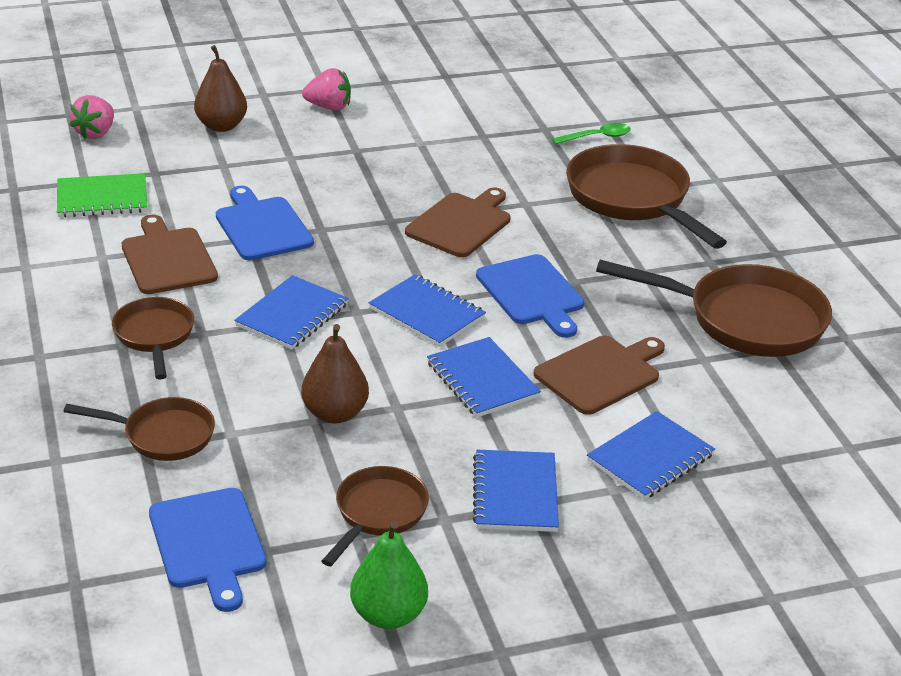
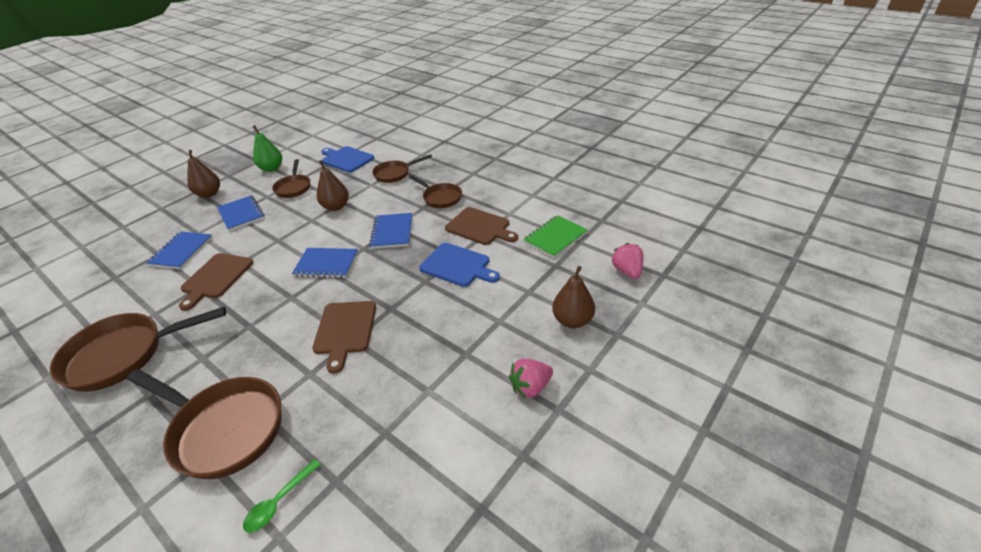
camera: 150 degrees right, 5 degrees up
blue notebook [427,337,541,417] -> none
blue cutting board [476,254,584,338] -> none
none -> brown pear [187,150,220,198]

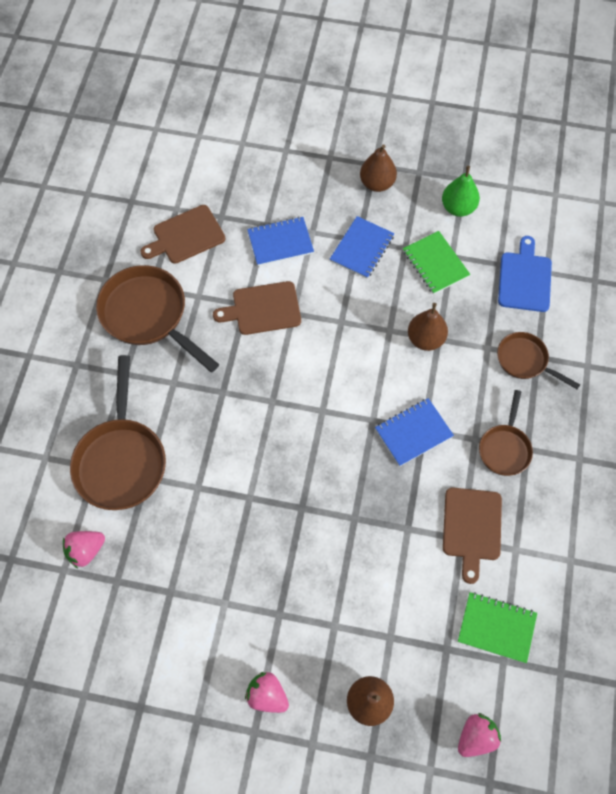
camera: 60 degrees right, 25 degrees up
green spoon [243,459,321,533] -> pink strawberry [63,531,105,568]
brown pan [272,159,310,198] -> green notebook [403,231,471,294]
blue notebook [292,248,358,278] -> none
brown cutting board [312,301,376,374] -> brown cutting board moved to [140,205,225,264]
blue cutting board [419,243,500,287] -> none

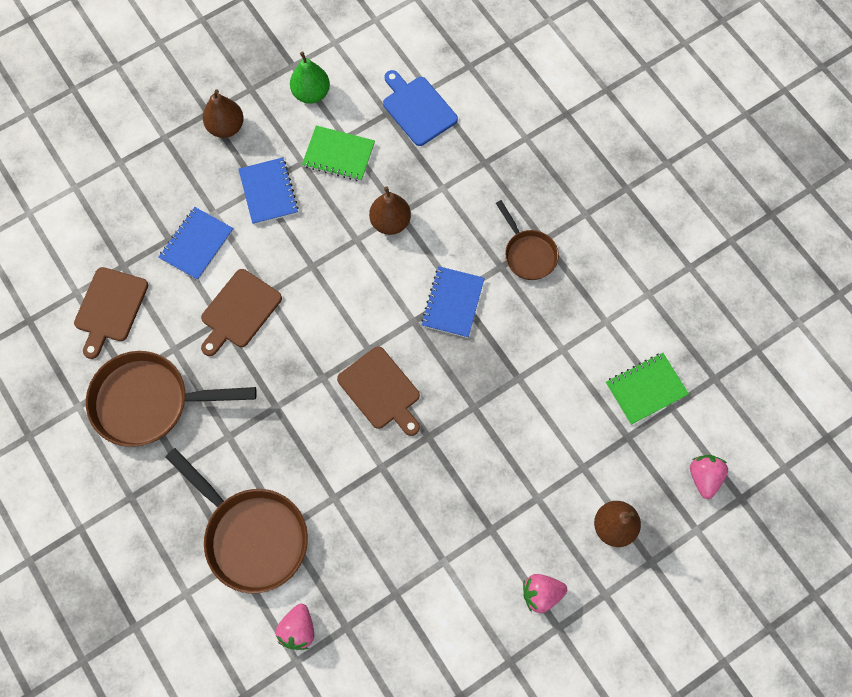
camera: 45 degrees left, 5 degrees up
brown cutting board [443,487,502,584] -> brown cutting board moved to [337,346,420,436]
brown pan [497,332,580,389] -> none

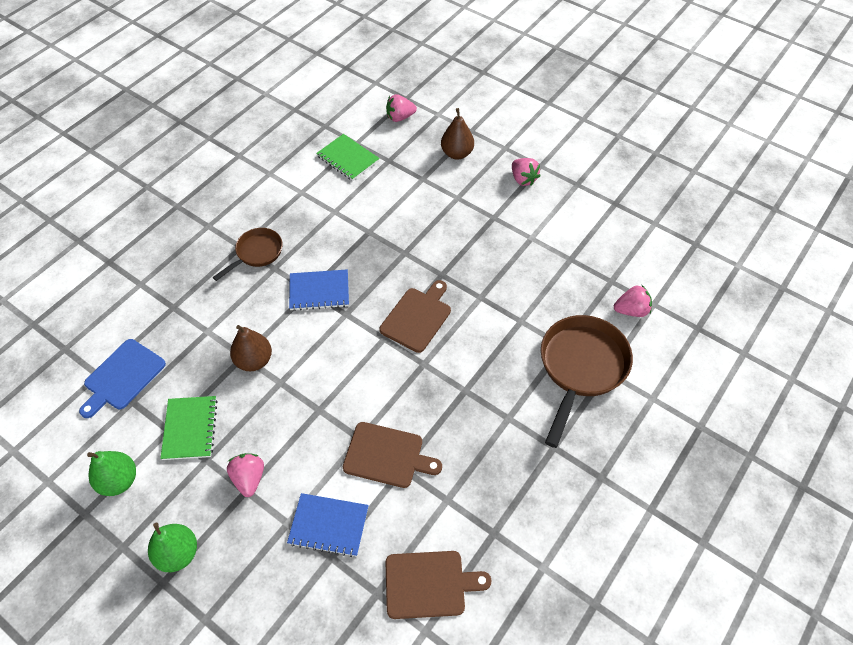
camera: 110 degrees left, 15 degrees down
brown pan [86,351,257,447] -> none
brown pear [203,90,244,138] -> green pear [148,523,197,572]
blue notebook [239,157,299,225] -> pink strawberry [227,453,264,497]

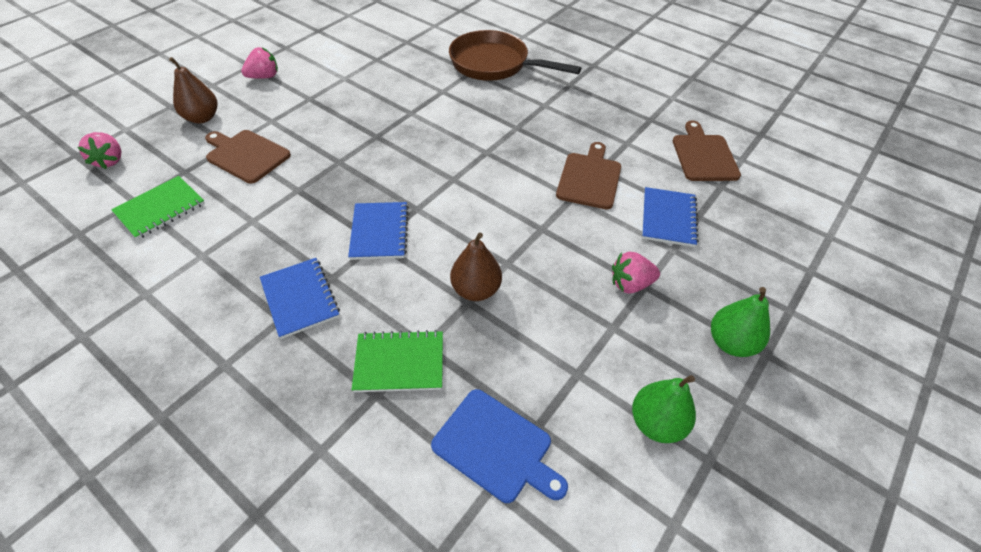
camera: 90 degrees left, 5 degrees down
green notebook [160,396,218,460] -> green notebook moved to [352,330,443,392]
brown pan [213,228,283,281] -> blue notebook [260,258,340,339]
brown cutting board [379,280,451,353] -> brown cutting board moved to [205,130,291,184]
pink strawberry [614,285,652,317] -> none

